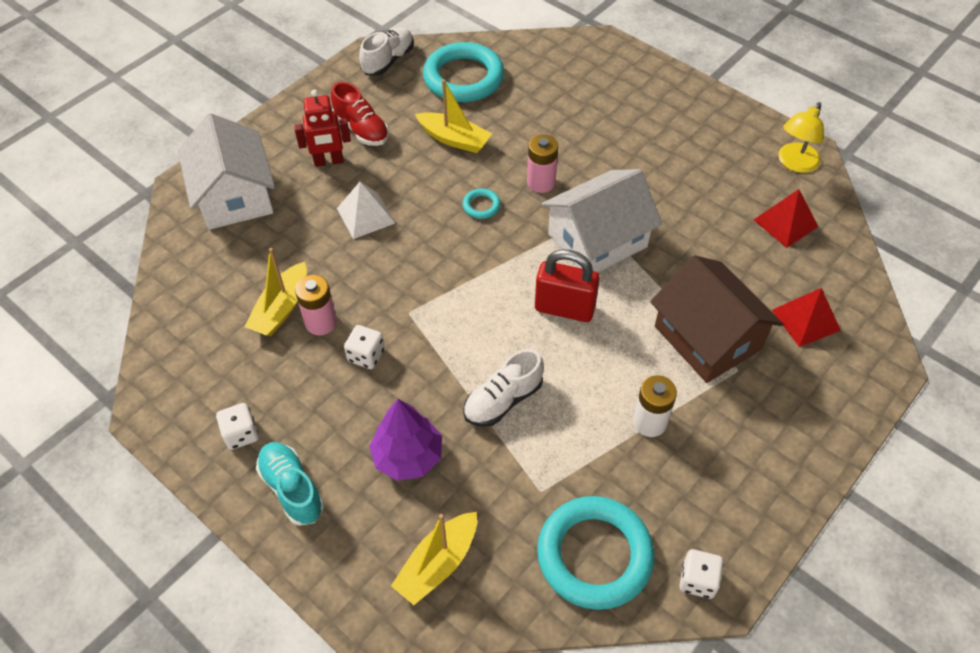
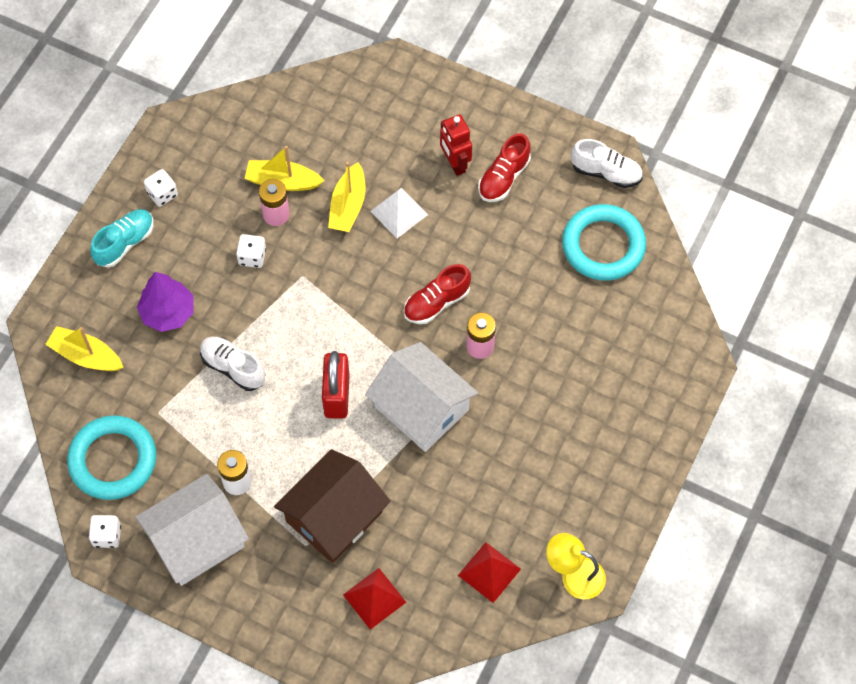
camera: 75 degrees right, 10 degrees up
white house [178,113,275,230] -> white house moved to [135,474,249,586]
yellow boat [415,79,492,153] -> yellow boat moved to [328,162,365,232]
turquoise ring [463,189,501,219] -> red shoe [404,264,471,324]

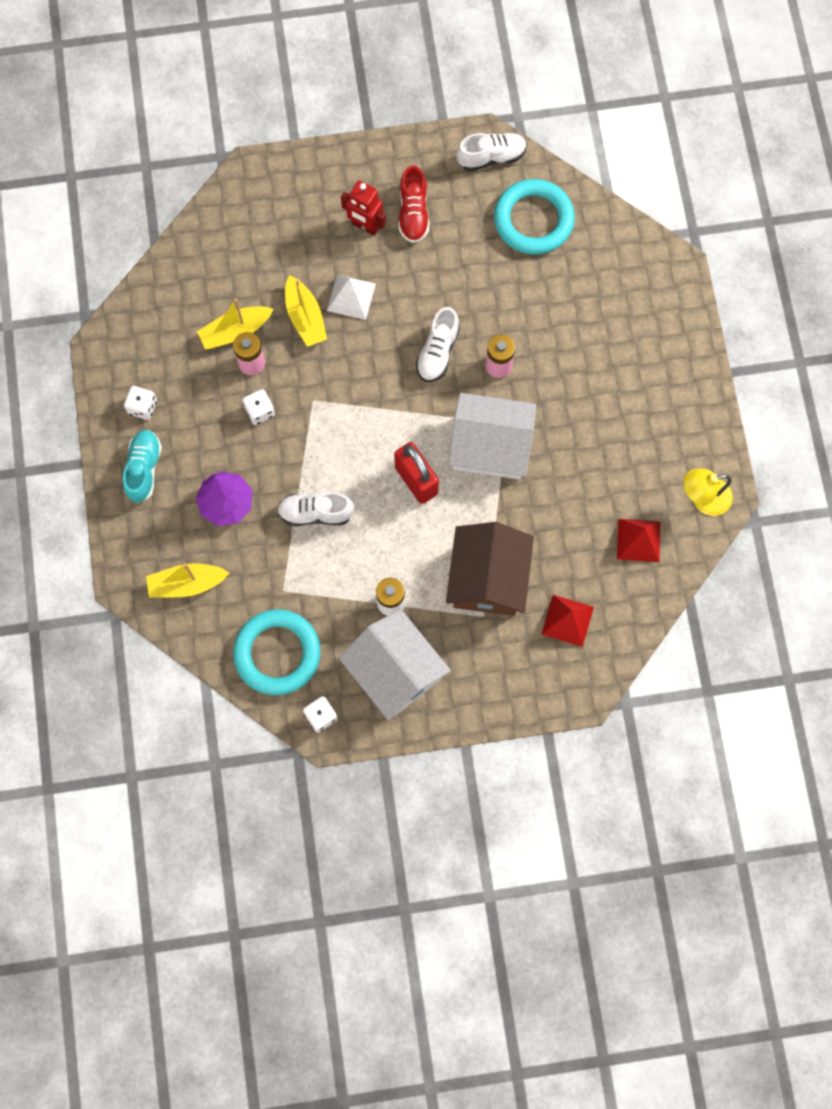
camera: 35 degrees left, 10 degrees up
white house [135,474,249,586] -> white house turned 60 degrees counterclockwise [339,609,451,720]
red shoe [404,264,471,324] -> white shoe [416,307,460,382]

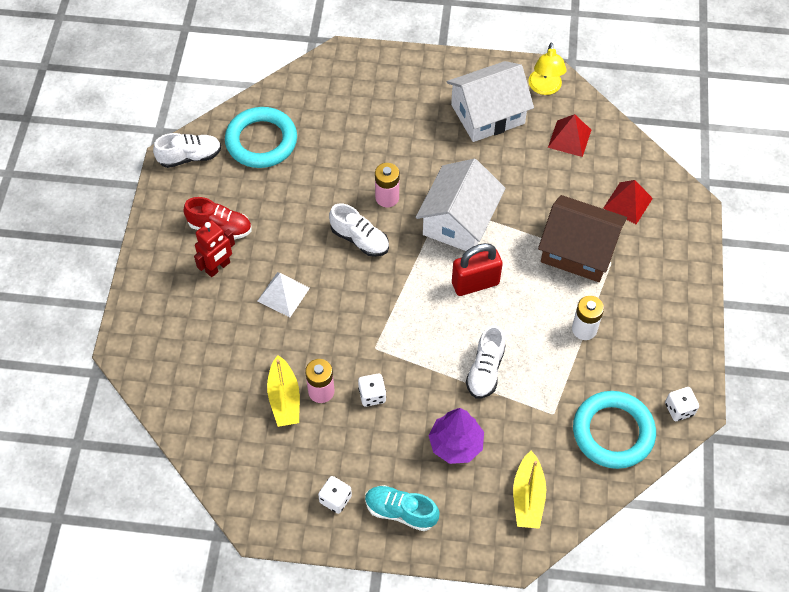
camera: 75 degrees left, 15 degrees down
yellow boat [285,275,327,347] -> none
white house [339,609,451,720] -> white house moved to [447,61,534,142]
white shoe [456,133,527,171] -> white shoe turned 75 degrees clockwise [153,133,221,168]

